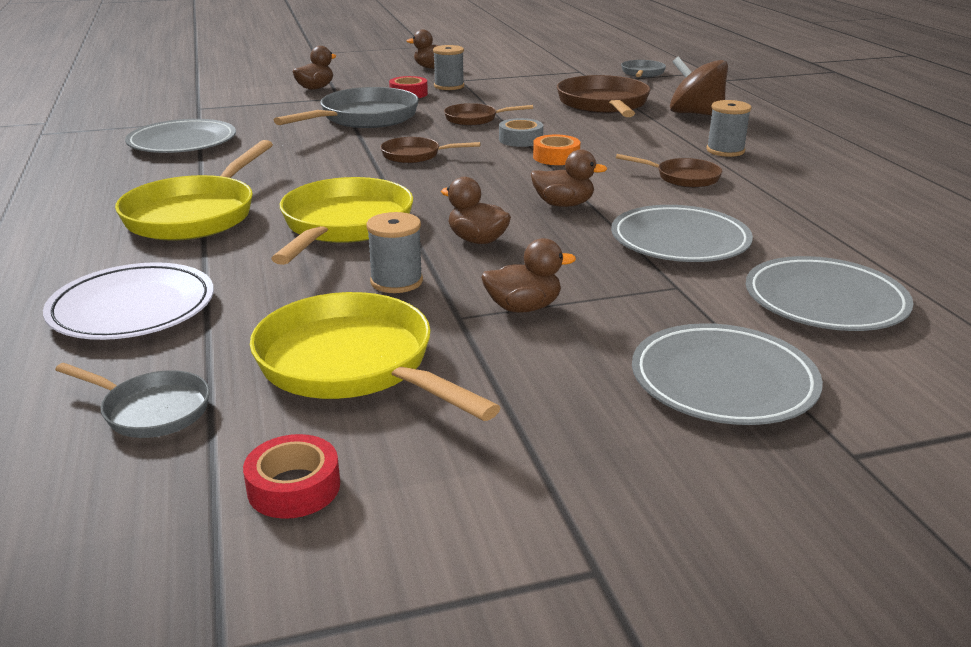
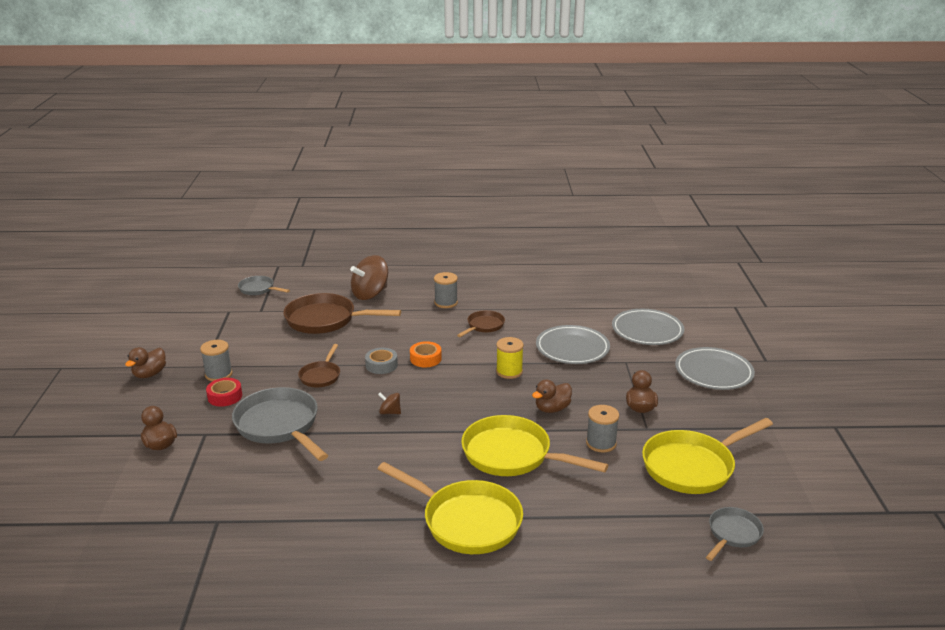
camera: 75 degrees left, 0 degrees up
white plate [43,262,214,340] -> none
grey plate [125,119,236,153] -> none
red tape [243,434,340,519] -> none
brown pan [380,137,480,163] -> brown spinning top [378,393,401,414]
brown duck [531,149,607,207] -> yellow spool [496,337,524,379]

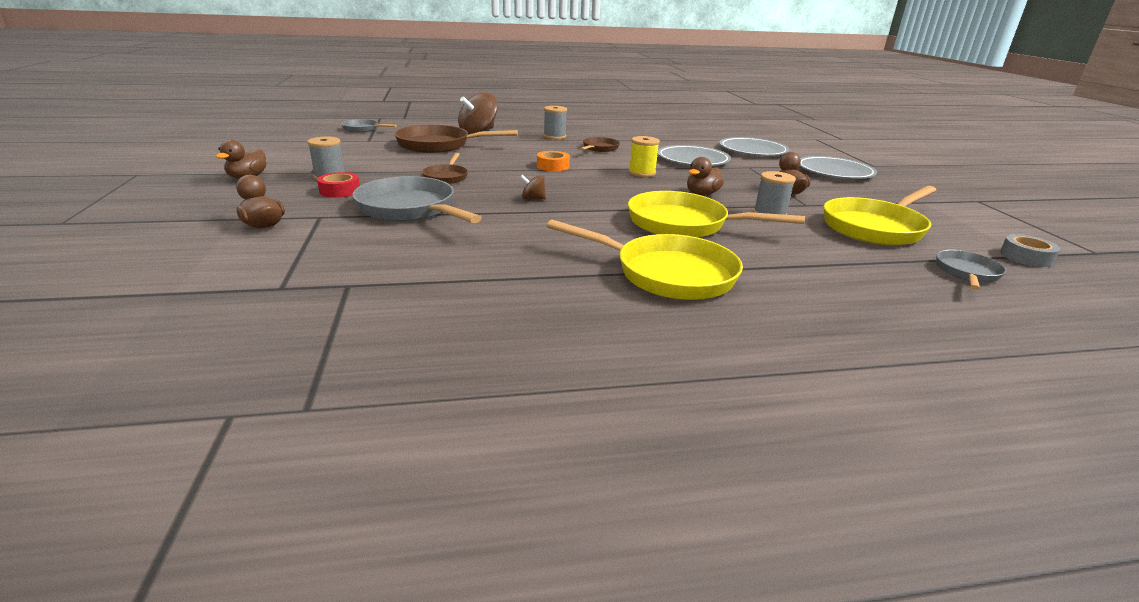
camera: 10 degrees left, 0 degrees up
grey tape [365,348,398,374] -> grey tape moved to [1000,234,1060,267]

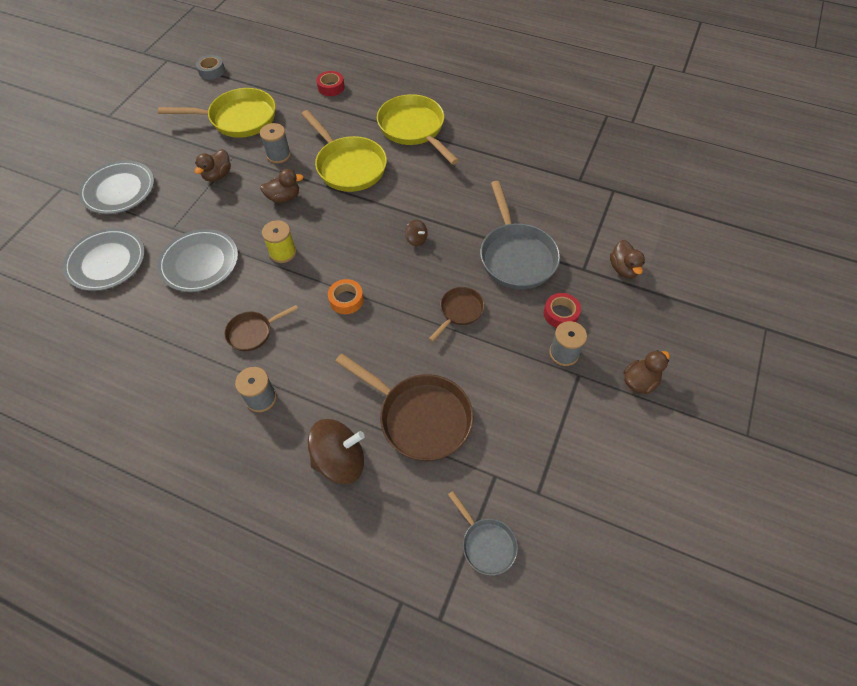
camera: 145 degrees left, 30 degrees up
grey pan [936,250,1006,290] -> none
none -> red tape [316,71,345,96]

